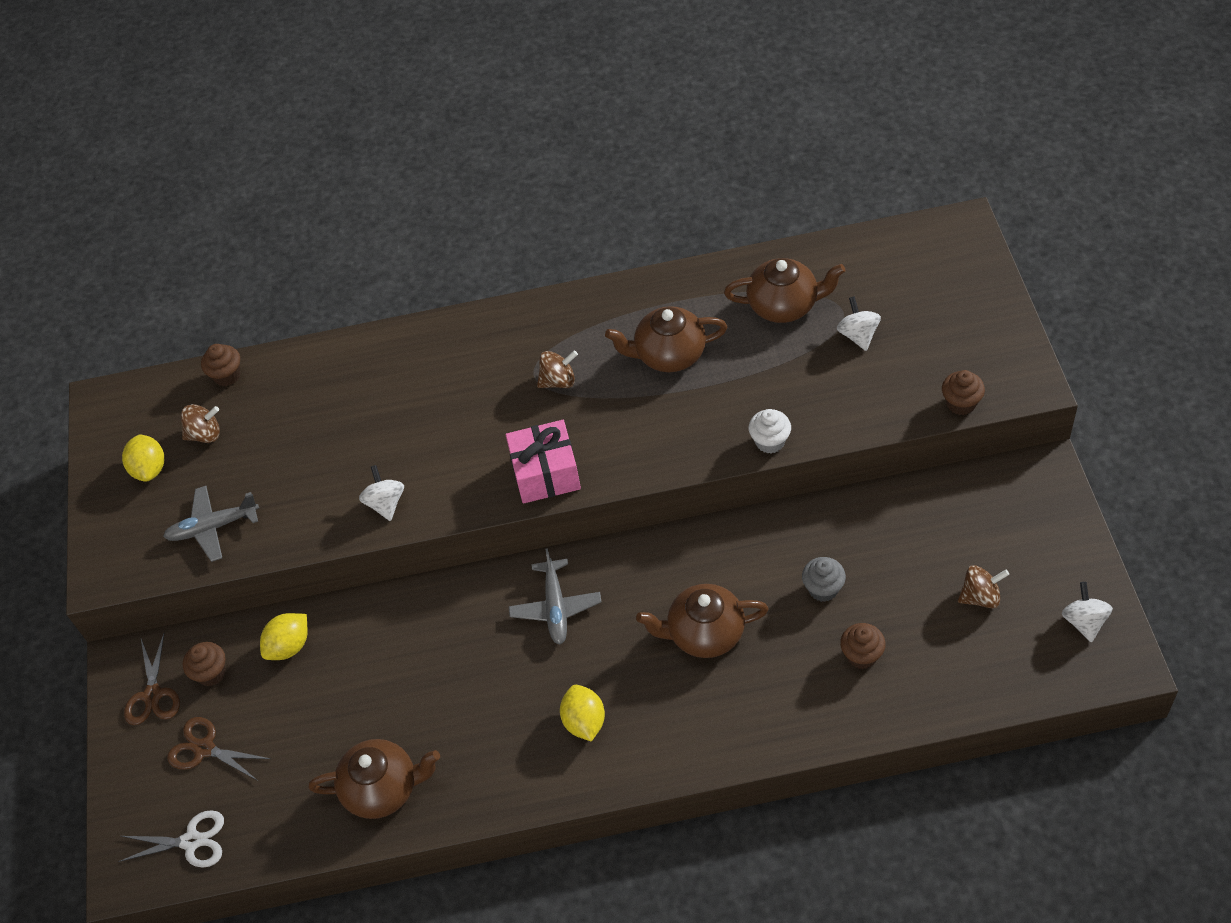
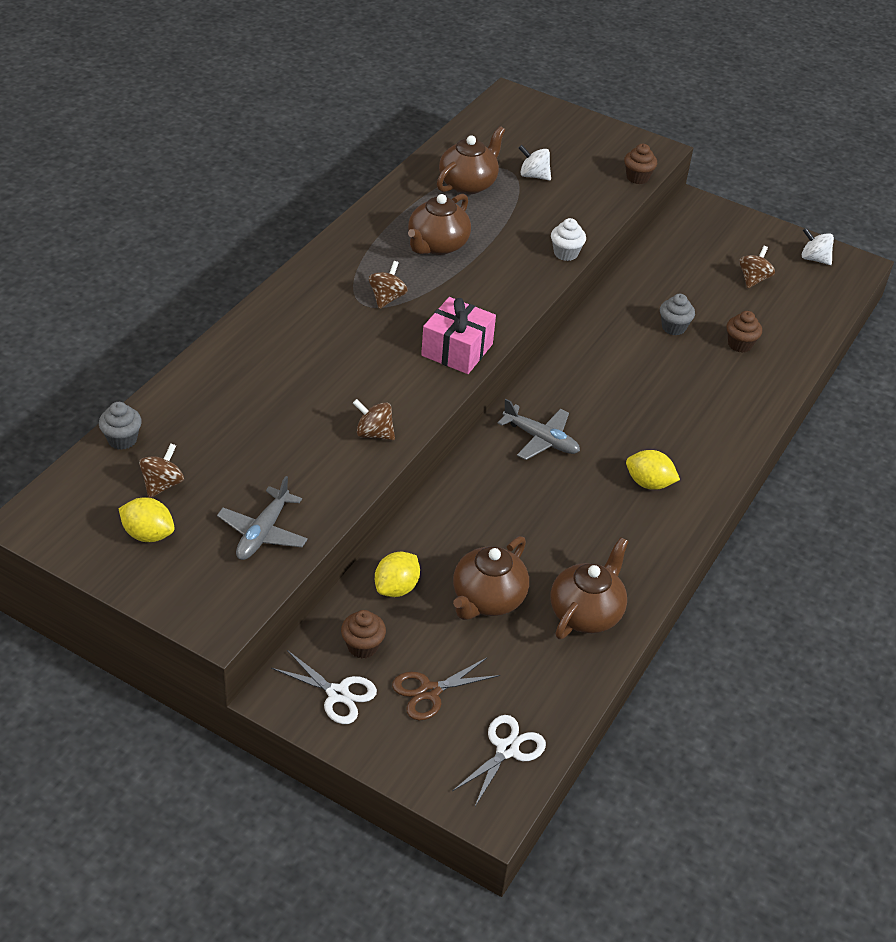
camera: 60 degrees left, 10 degrees down
brown scissors [124,632,180,725] -> white scissors [271,650,377,724]
brown cupcake [201,344,241,386] -> grey cupcake [99,402,142,450]
yellow lemon [260,613,308,660] -> yellow lemon turned 45 degrees clockwise [375,552,420,597]
white spinning top [359,465,404,521] -> brown spinning top [353,399,395,440]
brown teapot [636,584,769,658] -> brown teapot moved to [453,536,529,620]

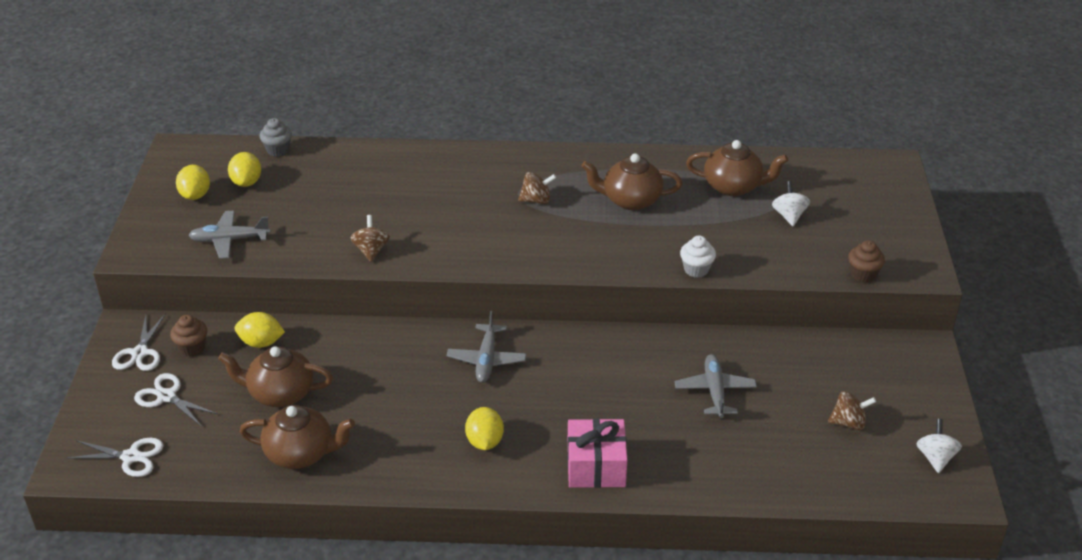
camera: 65 degrees right, 5 degrees down
brown spinning top [139,443,184,498] -> yellow lemon [228,152,261,187]
brown scissors [392,657,500,720] -> white scissors [134,373,218,427]
pink gift [421,297,496,374] -> pink gift moved to [567,418,627,488]
grey cupcake [660,294,695,335] -> grey plane [675,354,757,418]
brown cupcake [727,311,762,353] -> none

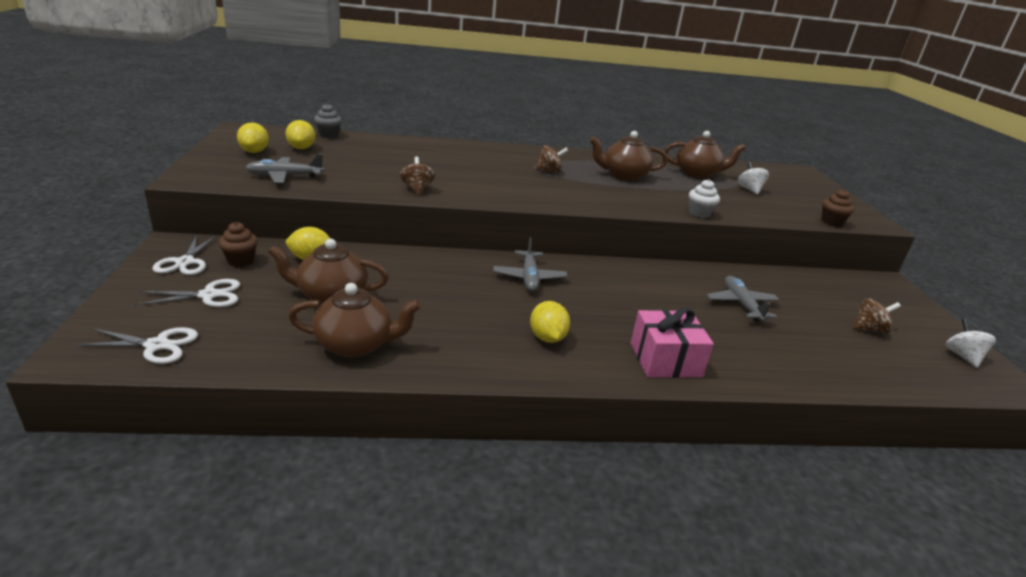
camera: 10 degrees left, 10 degrees down
white scissors [134,373,218,427] -> white scissors turned 135 degrees clockwise [135,279,240,307]

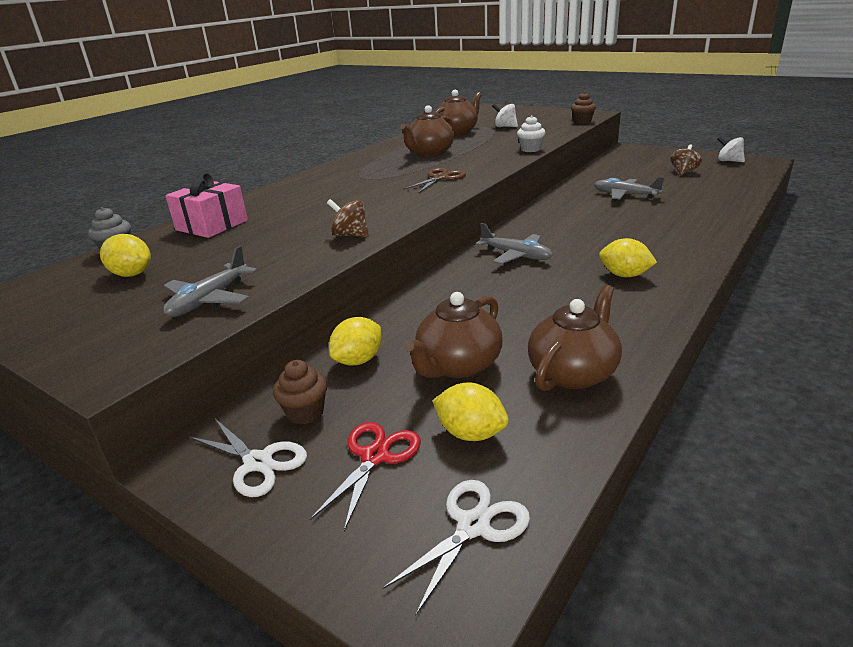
camera: 45 degrees left, 0 degrees up
white scissors [135,279,240,307] -> red scissors [310,422,421,531]
yellow lemon [237,122,269,153] -> yellow lemon moved to [433,383,509,441]
brown spinning top [535,146,568,173] -> none
pink gift [630,308,714,378] -> pink gift moved to [165,172,248,238]
none -> brown scissors [403,168,466,193]

